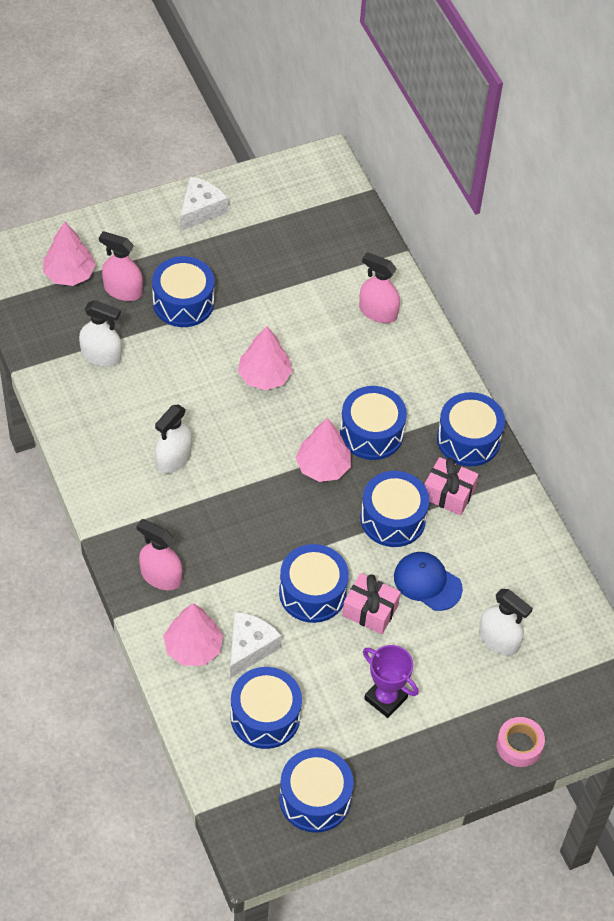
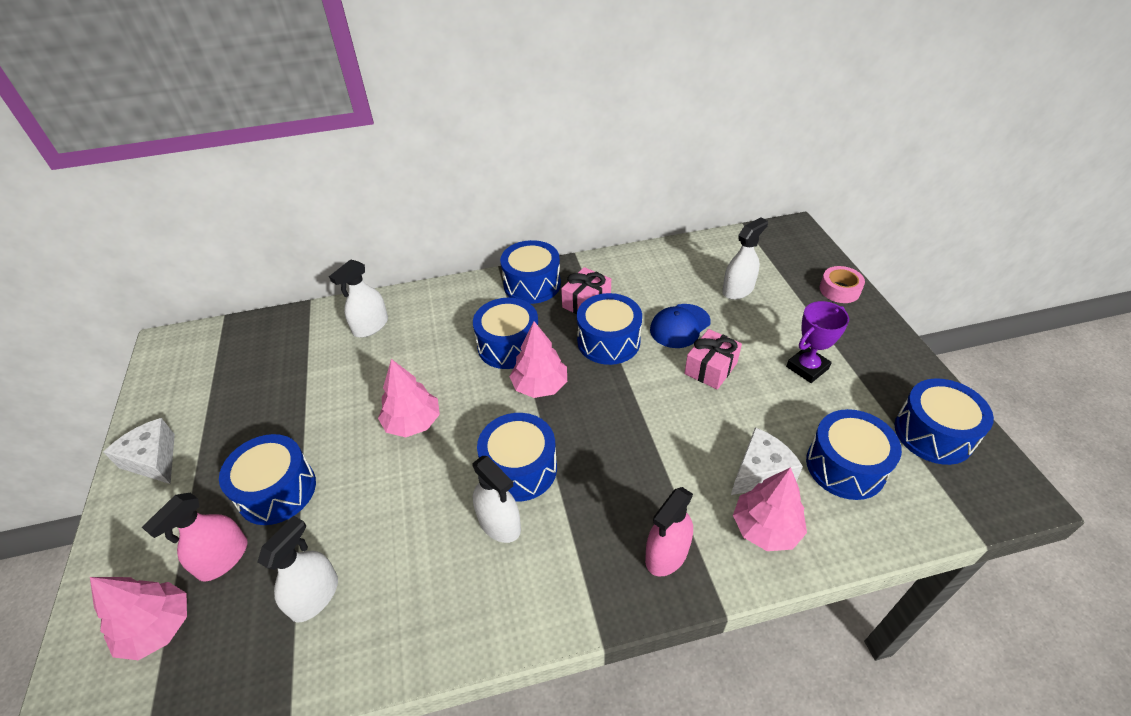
camera: 75 degrees left, 10 degrees down
white cheese [230,612,282,678] -> white cheese turned 105 degrees clockwise [731,427,803,495]
blue drum [279,544,349,623] -> blue drum moved to [477,413,557,502]
pink spray bottle [359,252,400,323] -> white spray bottle [329,259,388,338]

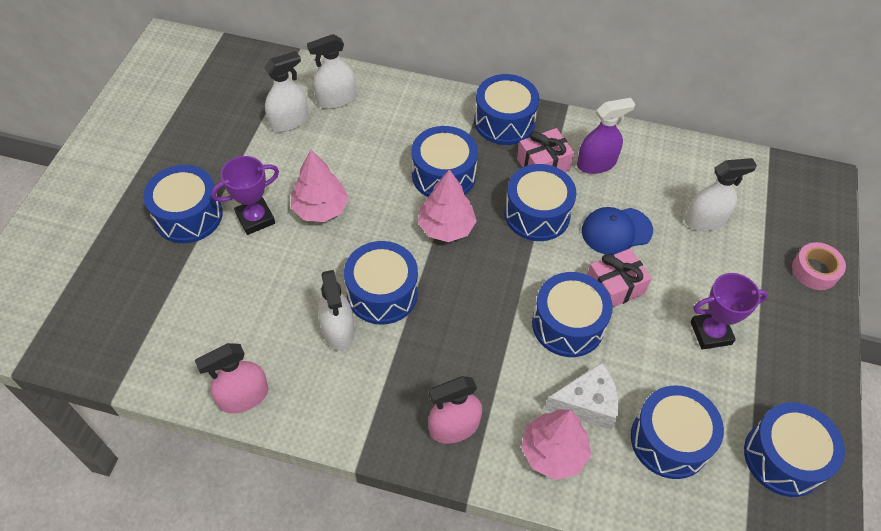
camera: 25 degrees right, 10 degrees up
pink tree [90,577,187,660] -> none
white cheese [103,418,175,484] -> none
pink spray bottle [142,493,248,582] -> pink spray bottle moved to [195,343,268,414]
white spray bottle [258,516,338,622] -> white spray bottle moved to [264,51,308,132]
none -> purple trophy [211,156,279,235]
none -> blue drum [532,272,613,357]
none -> purple spray bottle [577,98,635,174]

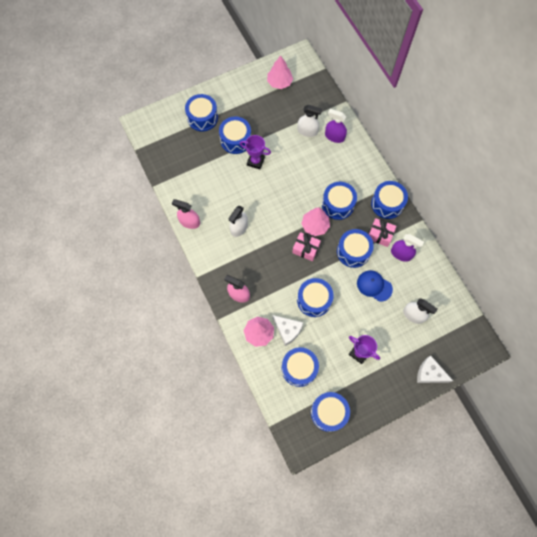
camera: 50 degrees right, 15 degrees up
pink tree [291,150,349,222] -> pink tree moved to [267,56,293,89]
white spray bottle [307,34,356,109] -> purple spray bottle [325,109,347,143]
blue drum [344,241,418,325] -> blue drum moved to [185,94,218,131]
pink gift [587,248,652,307] -> pink gift moved to [292,232,321,261]
pink tape [792,242,846,290] -> white cheese [417,356,453,383]

